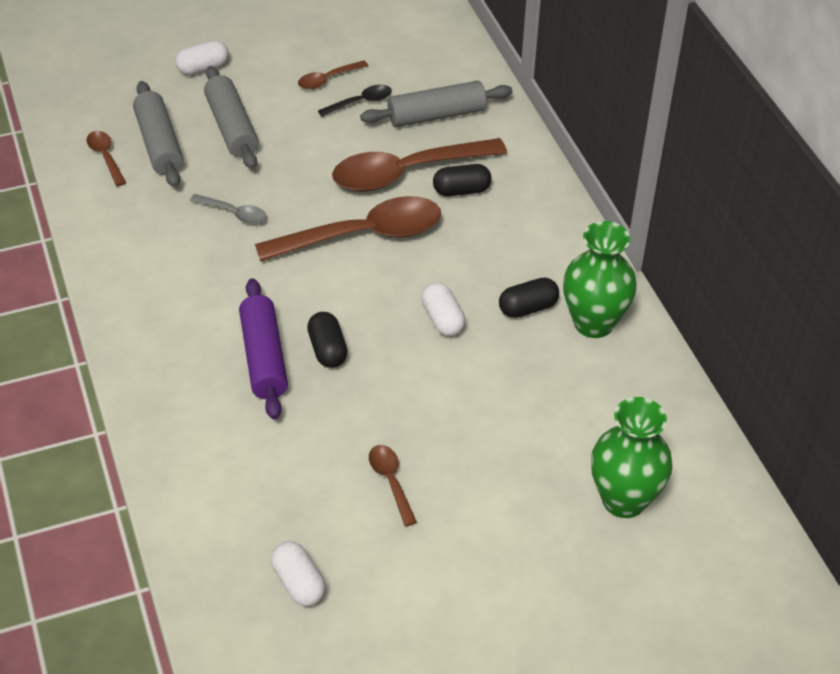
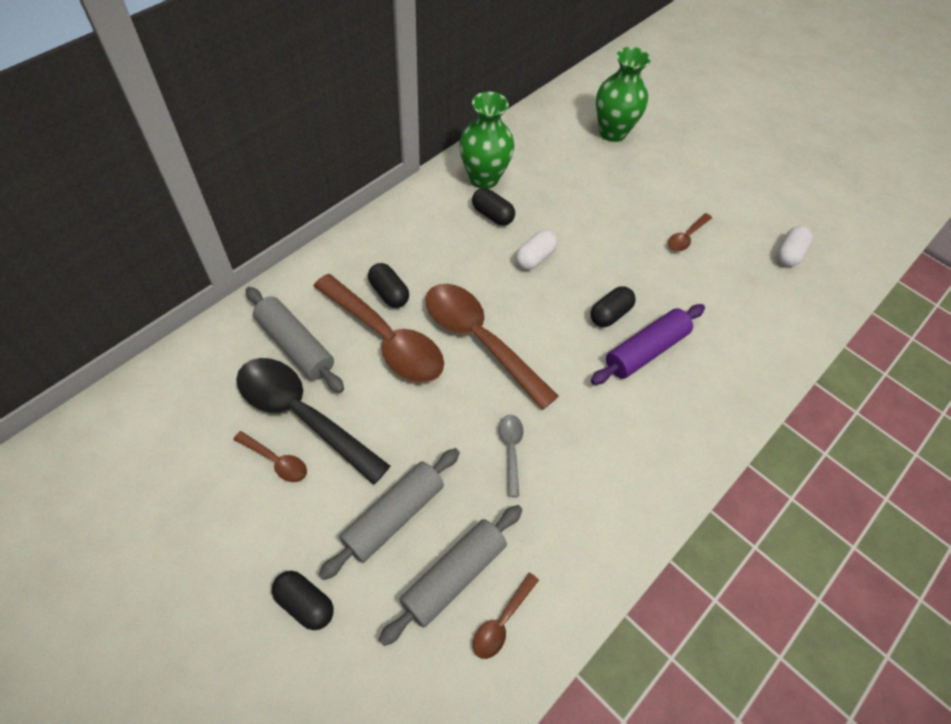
camera: 120 degrees left, 10 degrees up
white capsule [175,40,229,75] -> black capsule [272,571,334,630]
black spoon [318,85,392,117] -> black spoon [236,358,390,485], size x2.20

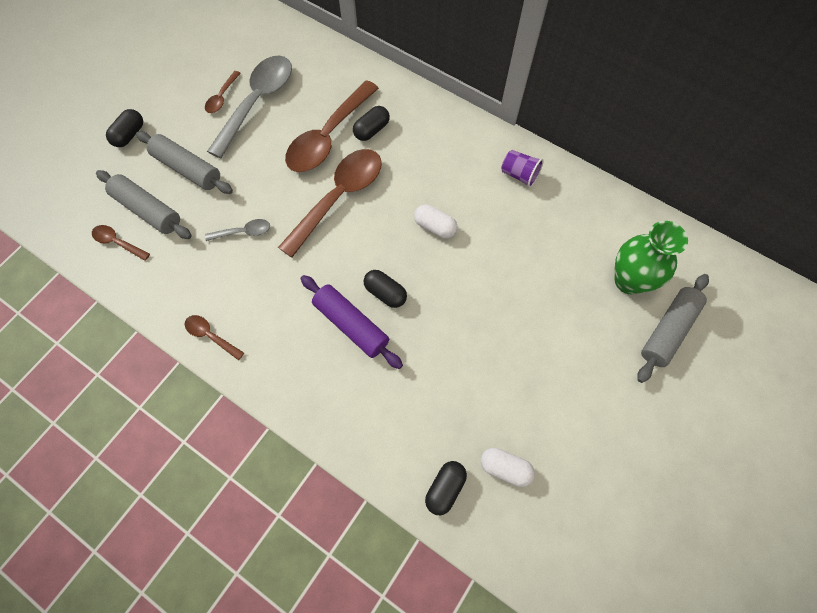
camera: 85 degrees right, 10 degrees up
black spoon [236,358,390,485] -> grey spoon [207,56,292,158]
grey rolling pin [246,287,344,393] -> grey rolling pin moved to [637,274,709,383]
green vase [459,92,514,189] -> purple cup [501,150,544,188]
black capsule [472,188,515,226] -> black capsule moved to [425,461,467,515]
brown spoon [668,213,712,251] -> brown spoon moved to [185,315,244,360]

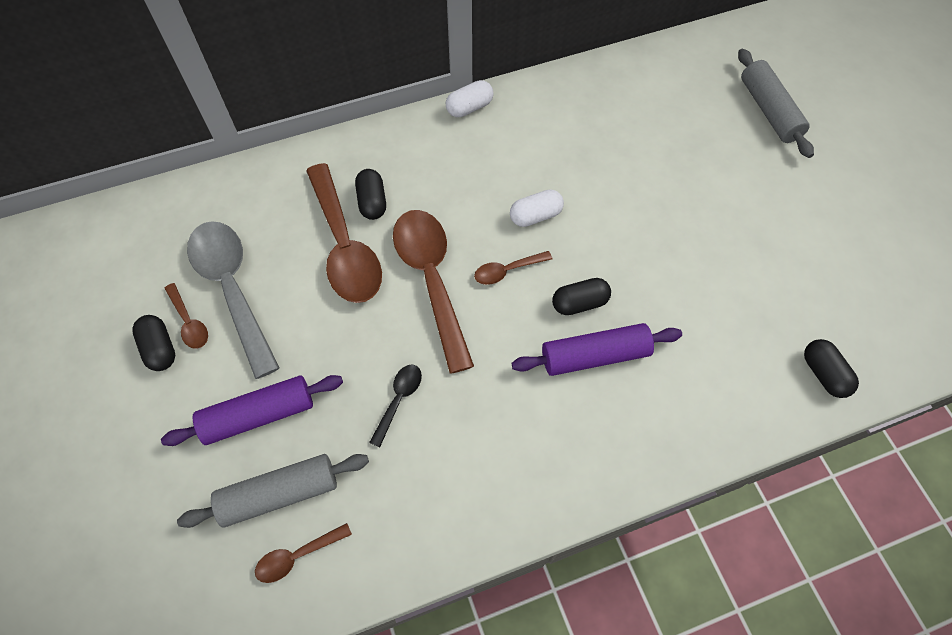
camera: 55 degrees left, 5 degrees down
black capsule [106,109,143,147] -> black capsule moved to [132,315,175,371]
grey rolling pin [136,131,233,194] -> purple rolling pin [161,375,343,446]
brown spoon [185,315,244,360] -> brown spoon moved to [474,251,552,285]
grey spoon [205,219,270,241] -> black spoon [369,365,422,447]
white capsule [481,448,535,487] -> white capsule moved to [446,80,494,117]
purple cup [501,150,544,188] -> none
green vase [614,221,688,294] -> none

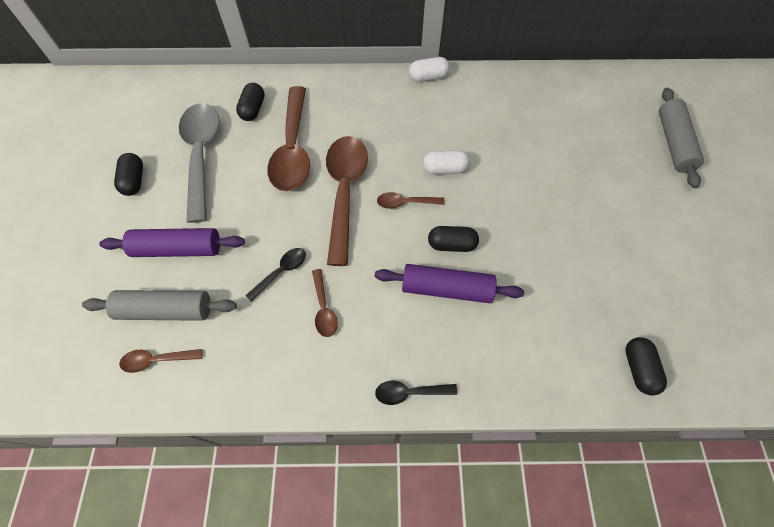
camera: 20 degrees right, 0 degrees up
brown spoon [164,283,208,349] -> brown spoon moved to [312,269,338,337]
black capsule [355,169,386,220] -> black capsule moved to [236,83,265,121]
none -> black spoon [375,381,457,405]

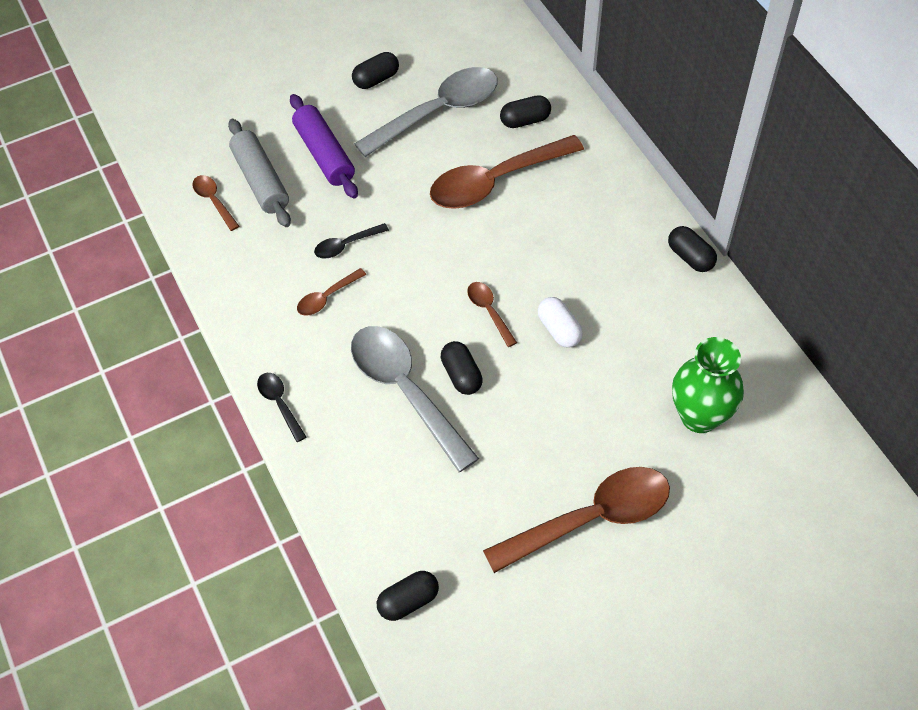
camera: 65 degrees right, 5 degrees down
black spoon [245,248,306,302] -> black spoon turned 135 degrees clockwise [314,223,389,259]
brown spoon [326,136,368,266] -> brown spoon moved to [483,467,670,573]
purple rolling pin [375,264,524,303] -> grey spoon [351,326,479,472]
white capsule [409,57,450,82] -> black capsule [668,226,717,272]
grey rolling pin [659,87,704,188] -> none
none -> green vase [672,337,744,433]

